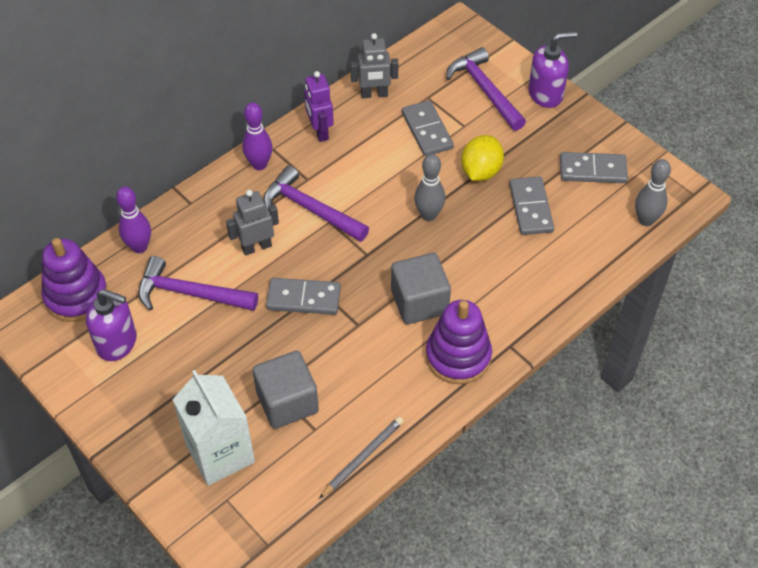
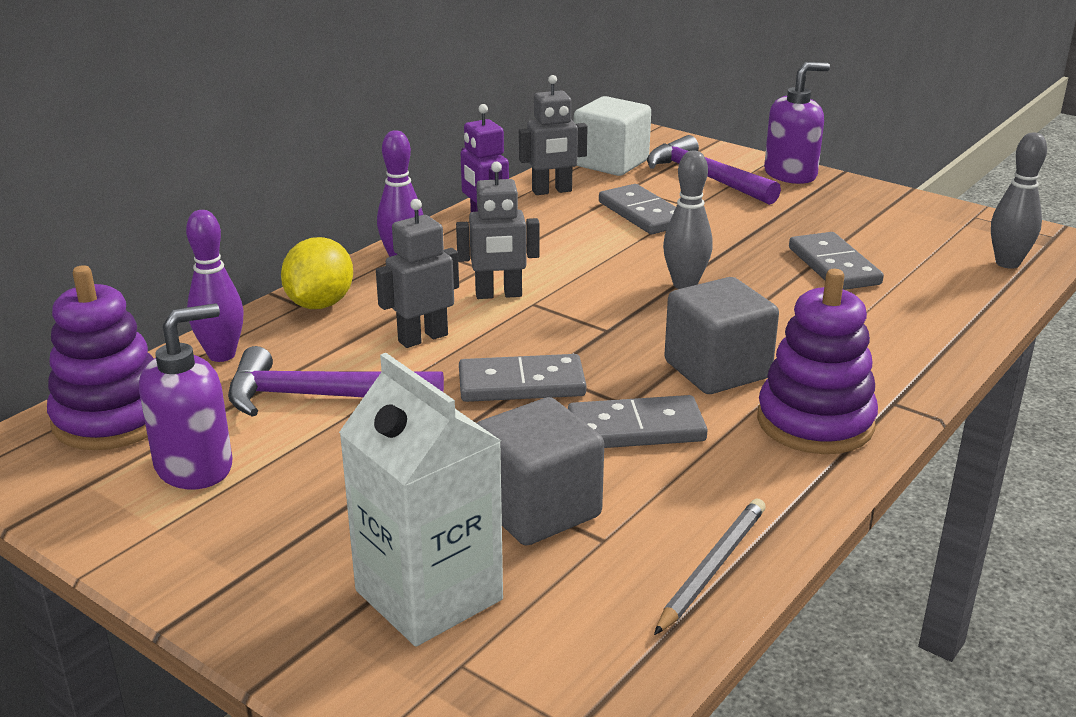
camera: 10 degrees left, 25 degrees down
purple soap dispenser [86,289,137,361] -> purple soap dispenser turned 45 degrees counterclockwise [139,303,232,489]
purple hammer [264,165,369,242] -> grey robot [456,161,540,299]
yellow lemon [461,135,504,181] -> yellow lemon moved to [281,237,353,309]
grey domino [560,152,628,183] -> grey domino moved to [568,395,708,448]
none -> white cube [574,96,651,176]

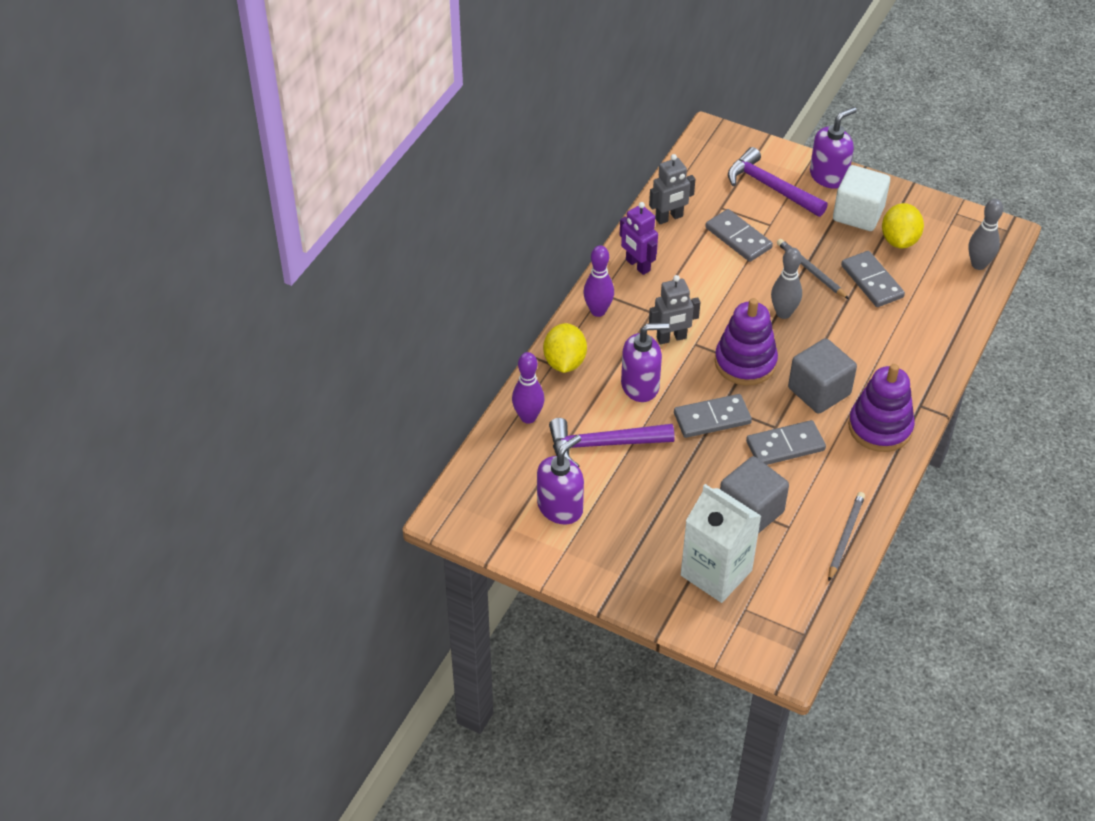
camera: 10 degrees left, 20 degrees up
purple stacking toy [47,265,154,450] -> purple stacking toy moved to [715,298,778,385]
grey robot [376,199,459,348] -> purple soap dispenser [621,323,669,402]
white cube [574,96,651,176] -> white cube moved to [833,165,890,231]
none -> grey pencil [777,239,849,299]
none -> yellow lemon [882,203,924,248]

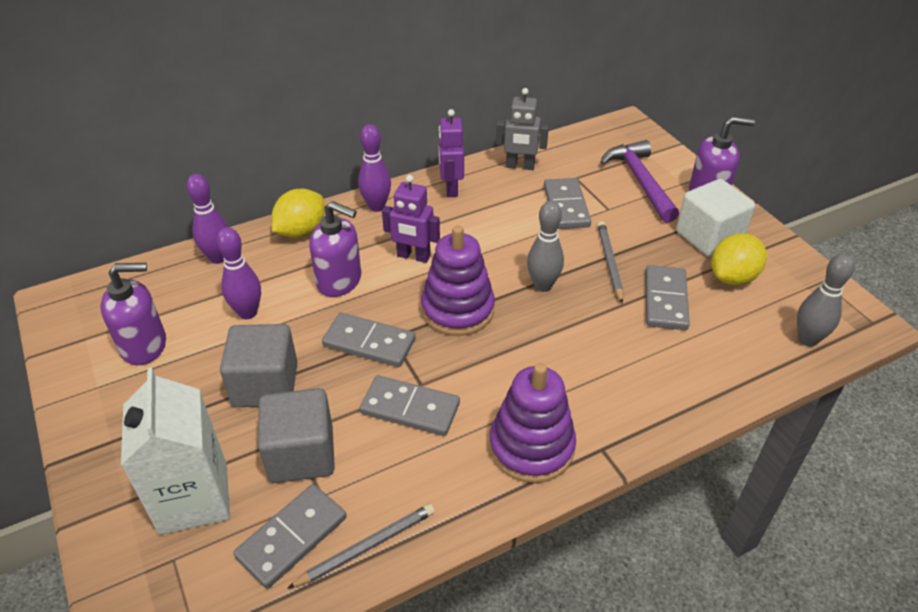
camera: 35 degrees right, 5 degrees down
purple hammer [549,418,675,467] -> purple bowling pin [216,227,261,319]
grey robot [649,275,700,344] -> purple robot [382,175,440,263]
grey cube [788,338,857,414] -> grey cube moved to [220,324,298,407]
none -> grey domino [233,484,347,589]

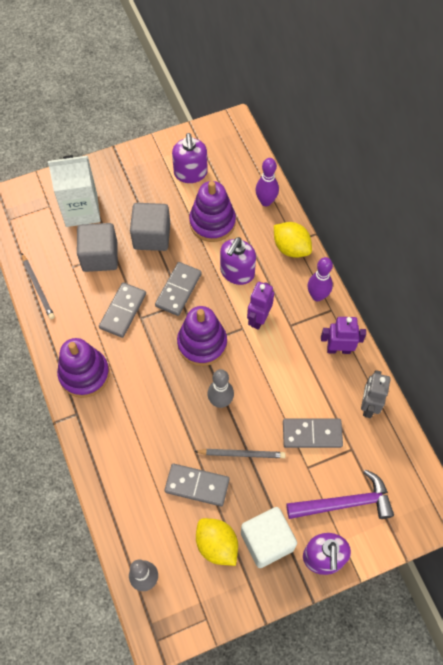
camera: 95 degrees right, 20 degrees up
purple bowling pin [216,227,261,319] -> purple stacking toy [189,181,236,242]
grey domino [233,484,347,589] -> none

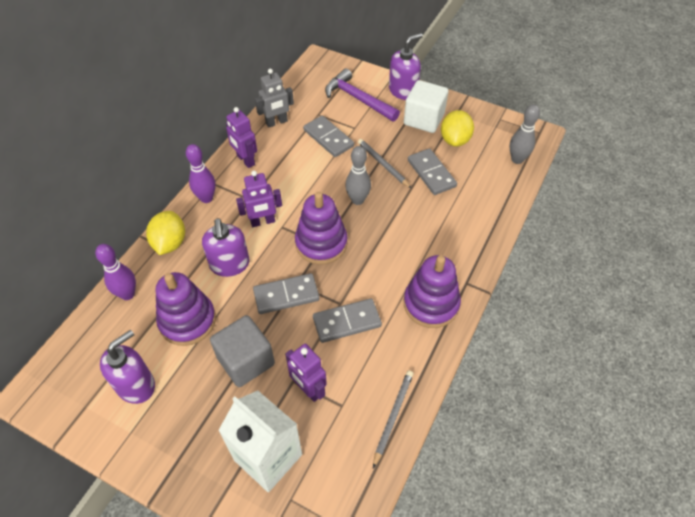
camera: 130 degrees left, 10 degrees down
grey cube [77,223,118,272] -> purple robot [285,344,327,402]
purple soap dispenser [220,237,256,285] -> purple soap dispenser turned 90 degrees clockwise [202,218,250,277]

